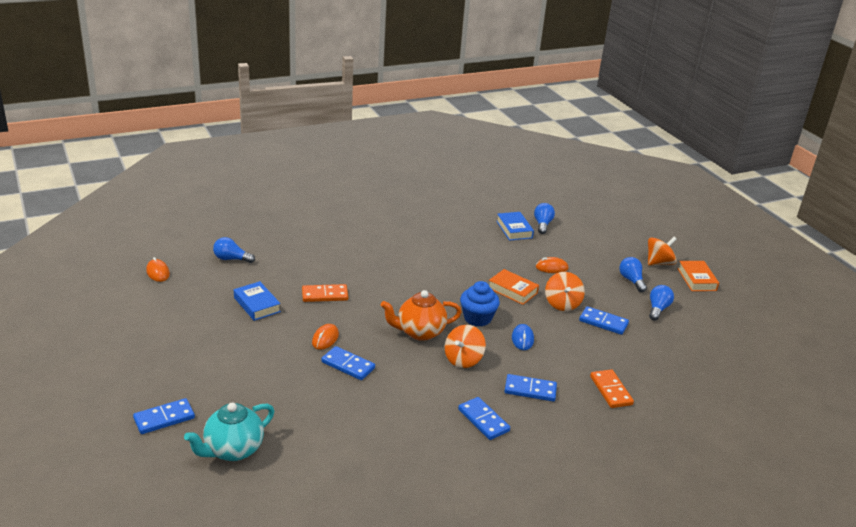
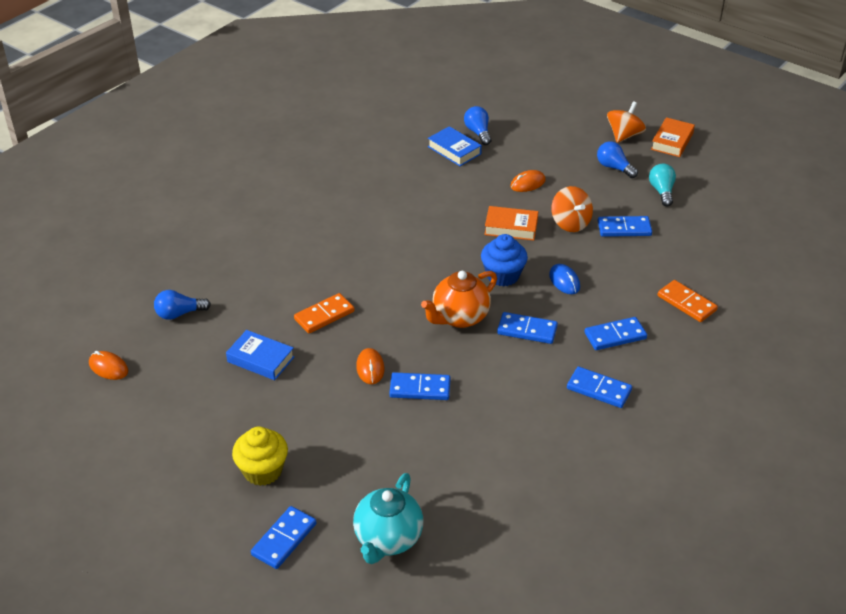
camera: 25 degrees left, 10 degrees up
orange spinning top [445,325,486,368] -> blue domino [497,312,558,344]
blue light bulb [649,285,674,320] -> turquoise light bulb [649,164,676,207]
orange book [677,261,719,291] -> orange book turned 60 degrees clockwise [651,117,695,157]
none -> yellow cupcake [232,427,288,486]

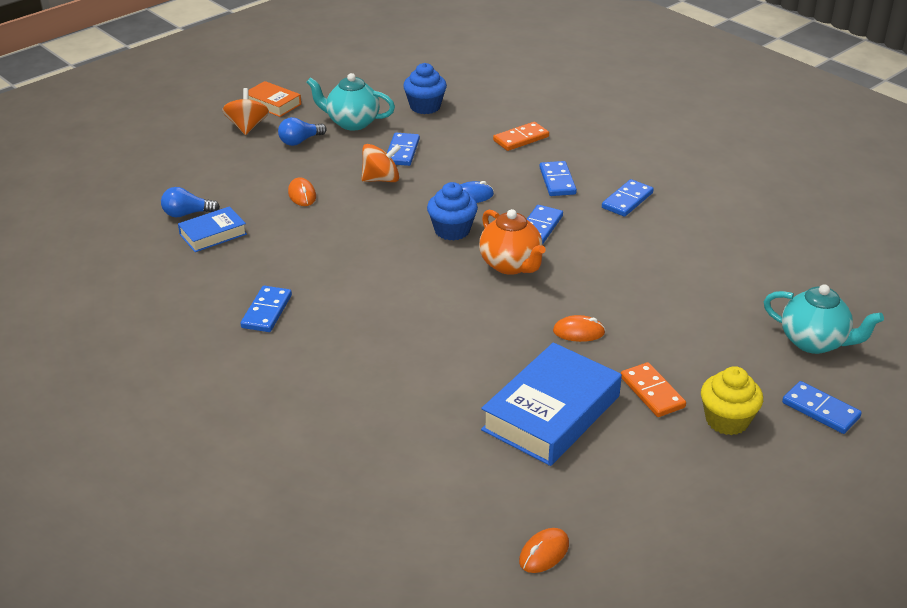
camera: 80 degrees left, 5 degrees down
blue light bulb [154,290,211,320] -> none
blue book [226,330,295,380] -> blue book [481,342,622,466], size x1.85
orange domino [294,293,355,333] -> orange domino moved to [621,362,686,417]
blue domino [389,372,451,400] -> blue domino moved to [241,286,292,332]
orange book [484,206,538,241] -> none
orange spinning top [607,102,646,143] -> orange spinning top turned 45 degrees clockwise [222,88,269,135]
turquoise light bulb [649,164,676,207] -> turquoise teapot [306,73,395,130]
none -> blue cupcake [403,63,447,114]

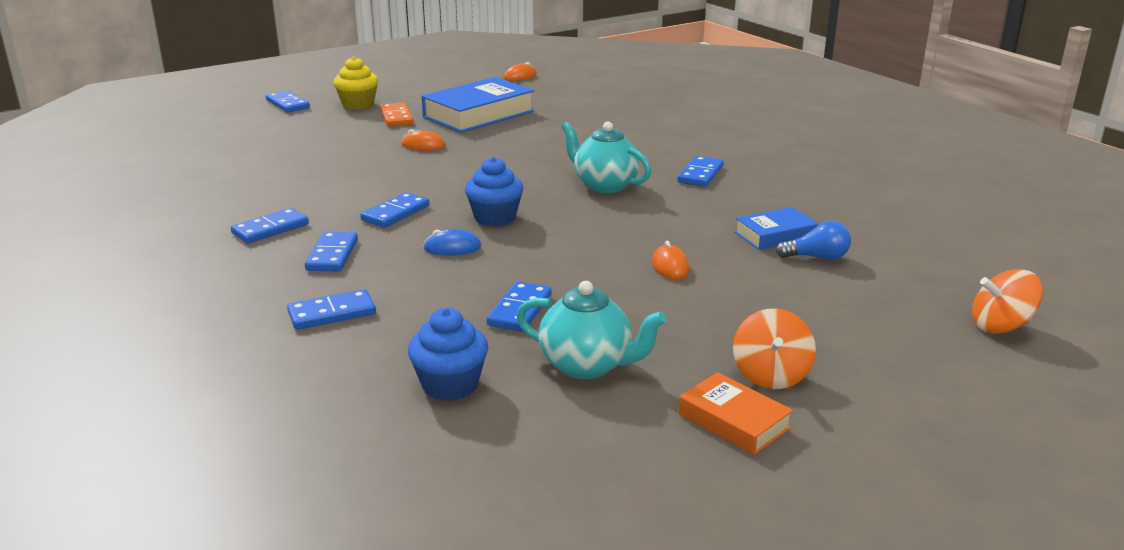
camera: 170 degrees left, 10 degrees down
blue light bulb [278,117,327,146] -> none
orange spinning top [361,144,401,182] -> orange spinning top moved to [972,269,1043,334]
orange teapot [479,209,546,275] -> none
orange domino [493,122,549,151] -> blue domino [287,289,376,330]
turquoise teapot [764,284,884,354] -> turquoise teapot moved to [561,122,651,193]

